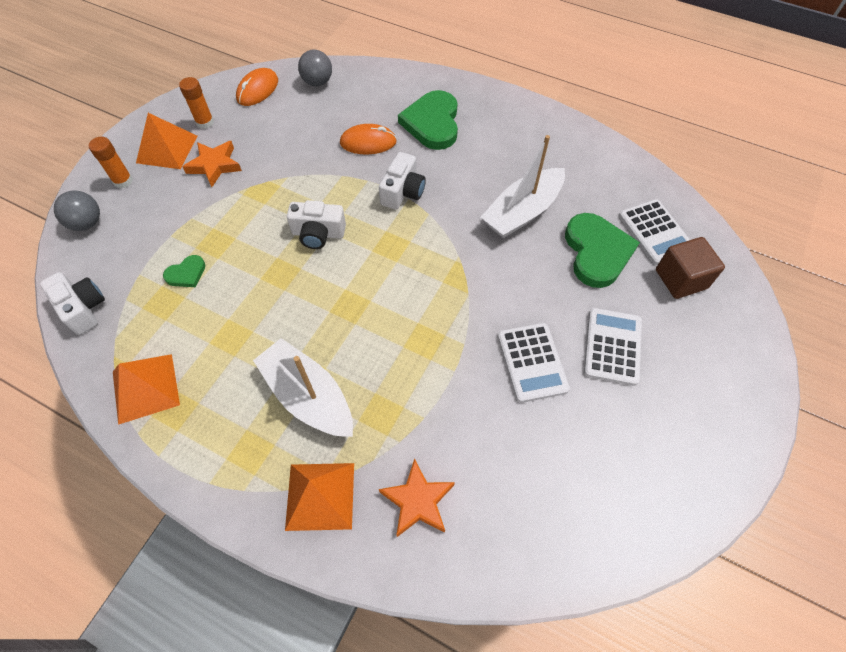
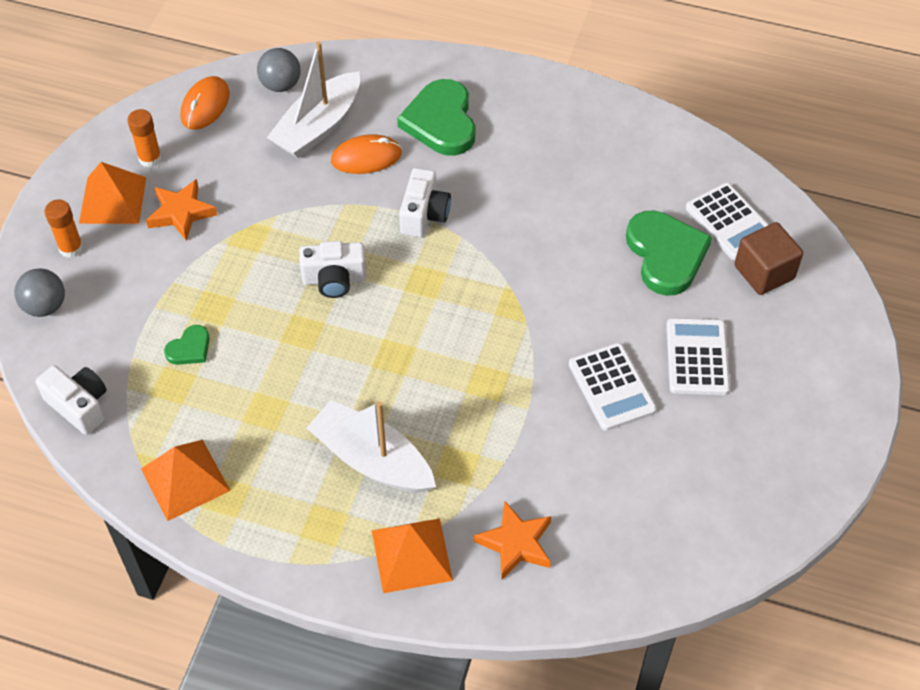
camera: 10 degrees left, 5 degrees down
white boat [481,135,565,238] -> white boat moved to [267,41,360,158]

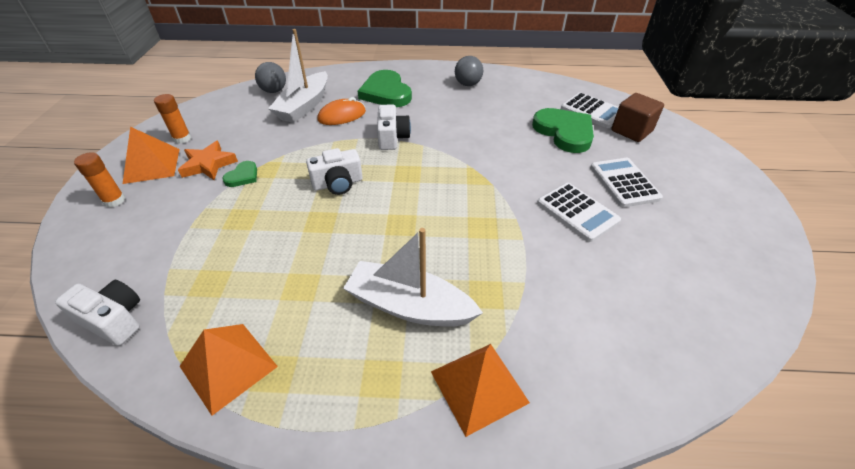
camera: 15 degrees left, 10 degrees down
grey ball [14,268,65,317] -> grey ball moved to [455,56,483,86]
green heart [164,325,210,365] -> green heart moved to [222,161,257,187]
orange mouse [181,76,230,130] -> none
orange star [474,501,551,579] -> none

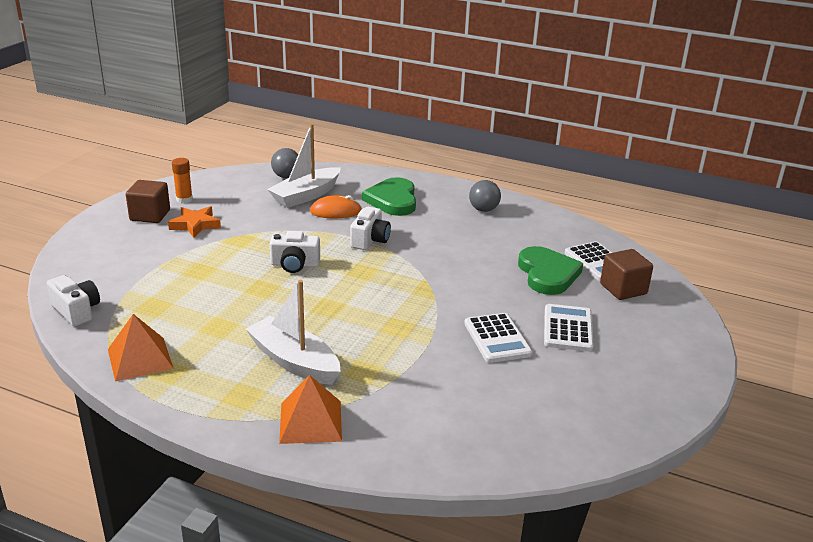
camera: 20 degrees right, 15 degrees down
orange glue stick [74,153,125,207] -> none
orange pyramid [123,127,180,184] -> brown cube [126,180,170,223]
green heart [222,161,257,187] -> none

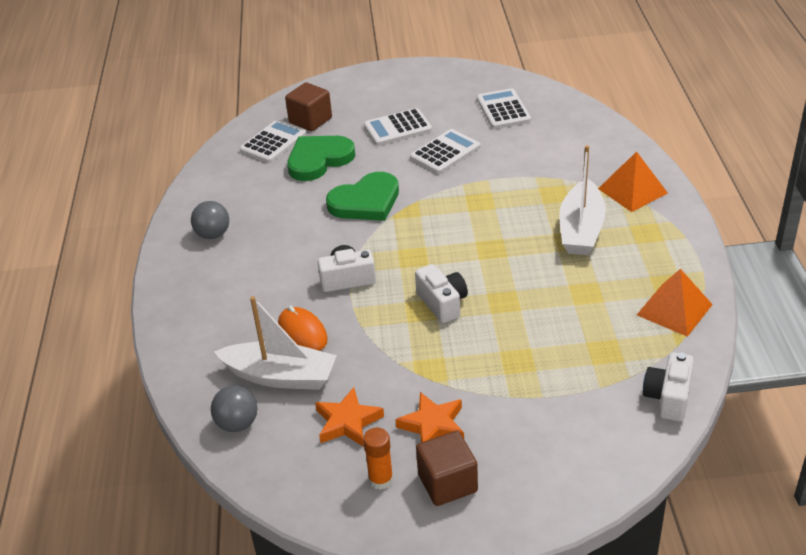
camera: 115 degrees left, 10 degrees up
green heart [362,177,416,216] -> green heart moved to [326,172,399,221]
none -> orange star [315,387,384,447]
none -> white calculator [477,88,531,129]

